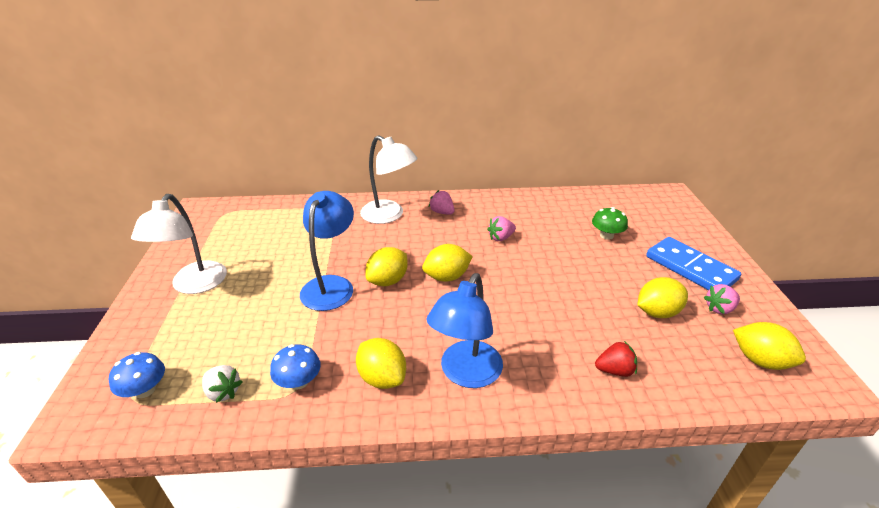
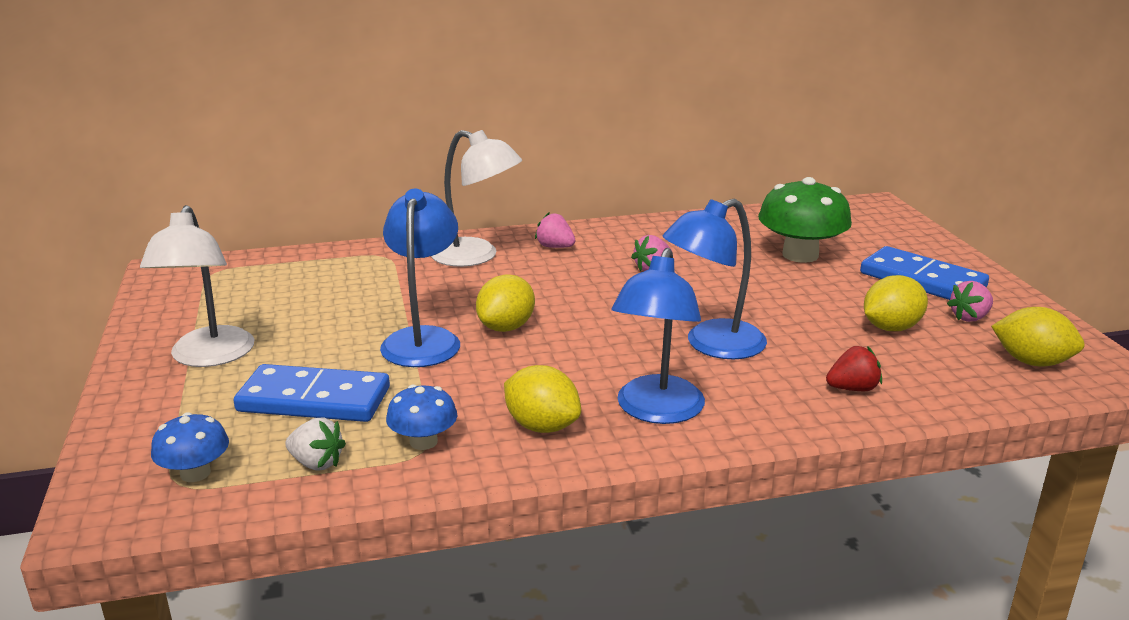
camera: 10 degrees left, 10 degrees down
yellow lemon [422,244,473,282] -> none
green mushroom [592,207,628,240] -> green mushroom [758,177,852,263], size x1.81
none -> blue domino [233,364,390,422]
none -> blue lamp [663,199,767,360]

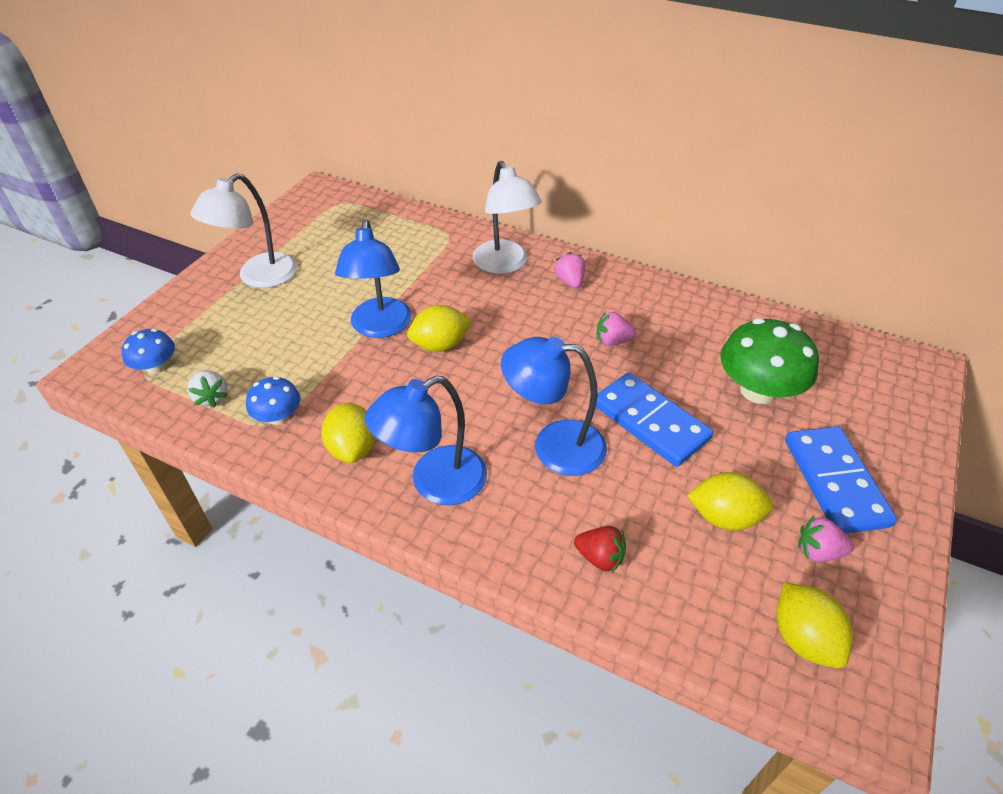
camera: 40 degrees right, 20 degrees up
blue domino [233,364,390,422] -> blue domino moved to [596,372,713,467]
blue lamp [380,188,460,367] -> blue lamp turned 135 degrees clockwise [335,219,412,338]

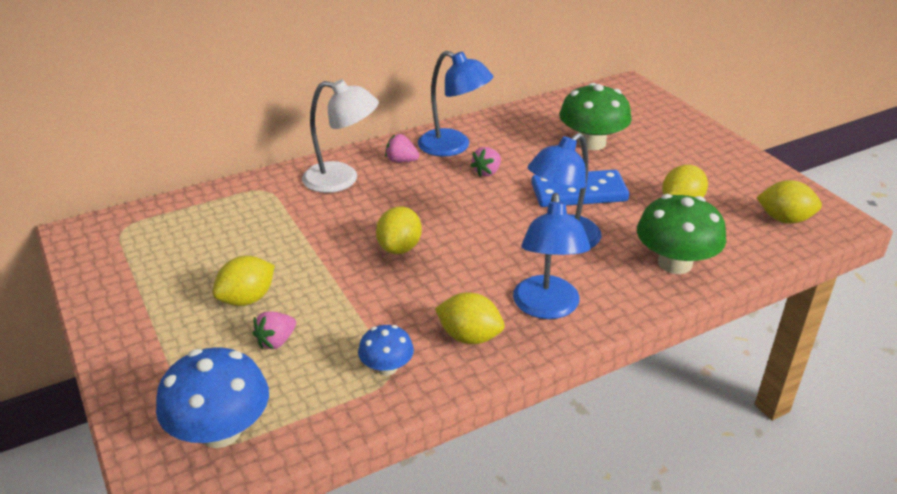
camera: 55 degrees left, 10 degrees down
blue mushroom [122,329,175,374] -> blue mushroom [156,347,269,448], size x1.81
white strawberry [187,370,228,408] -> none
white lamp [191,173,297,288] -> none
blue lamp [335,219,412,338] -> blue lamp moved to [418,51,493,157]
red strawberry [574,526,626,574] -> green mushroom [637,194,726,274]
blue domino [785,426,897,534] -> none
pink strawberry [798,516,854,562] -> pink strawberry moved to [252,311,296,349]
none -> yellow lemon [212,256,275,306]

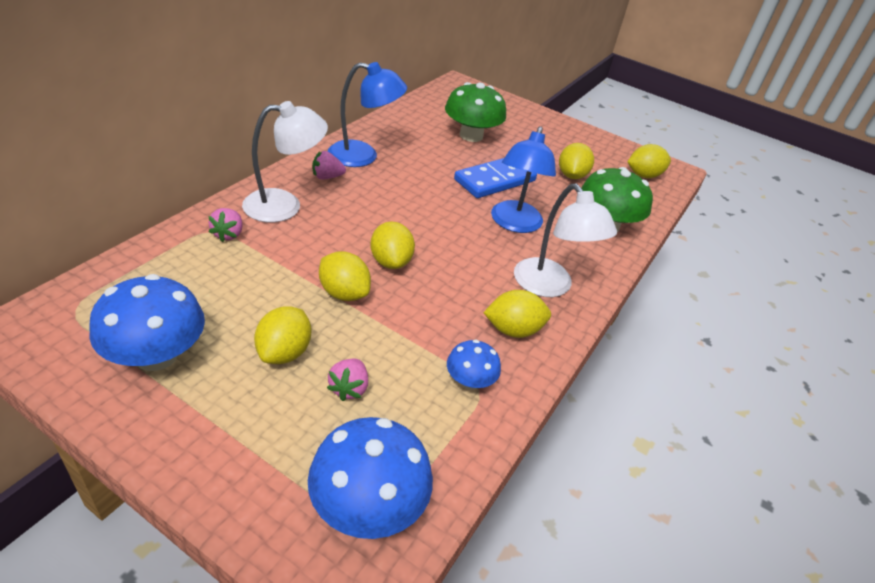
camera: 35 degrees left, 5 degrees up
pink strawberry [470,147,501,177] -> pink strawberry moved to [208,208,243,242]
blue lamp [513,193,590,319] -> white lamp [514,184,617,297]
none -> blue mushroom [89,274,205,371]
none -> yellow lemon [319,251,371,301]

